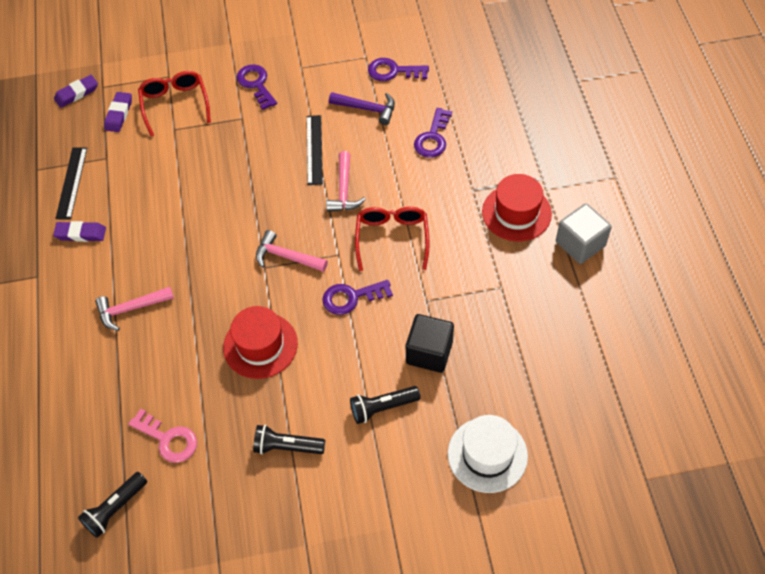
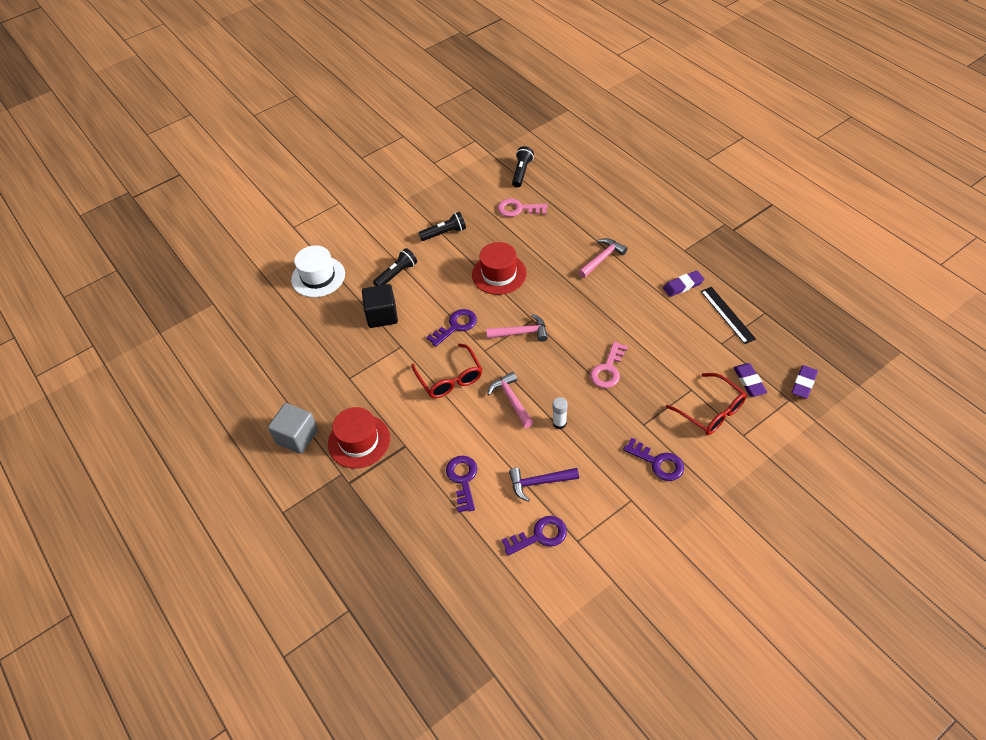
camera: 155 degrees right, 5 degrees down
black ruler [306,115,323,185] -> white glue stick [553,397,568,429]
none -> pink key [590,342,628,388]

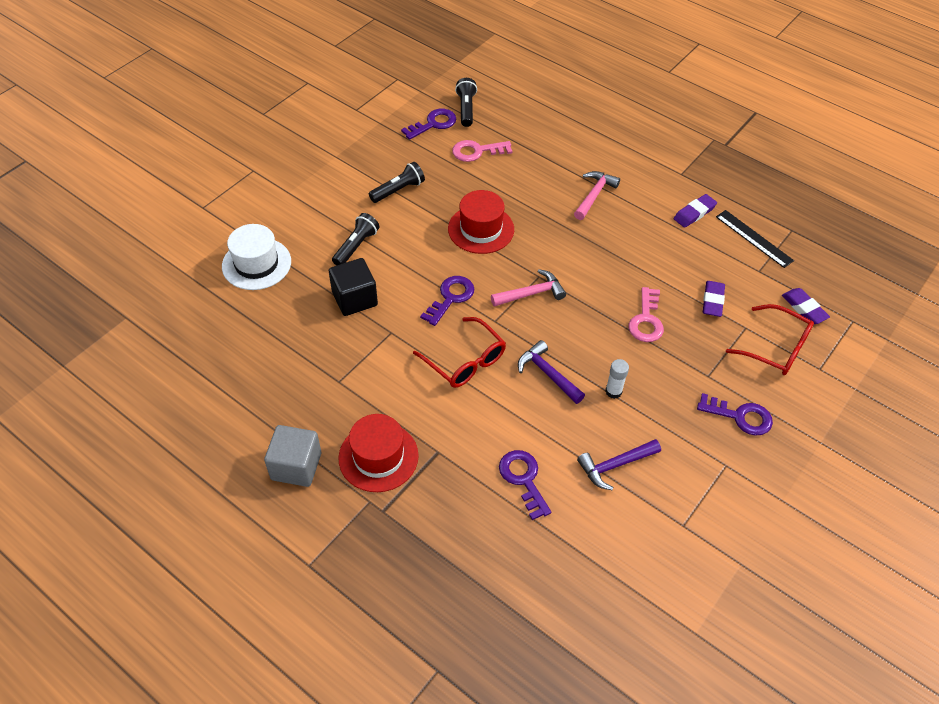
camera: 20 degrees left, 0 degrees up
pink hammer [487,372,534,428] -> purple hammer [518,340,585,404]
purple key [502,516,567,556] -> purple key moved to [401,109,456,140]
purple eraser [792,365,818,399] -> purple eraser moved to [703,281,725,317]

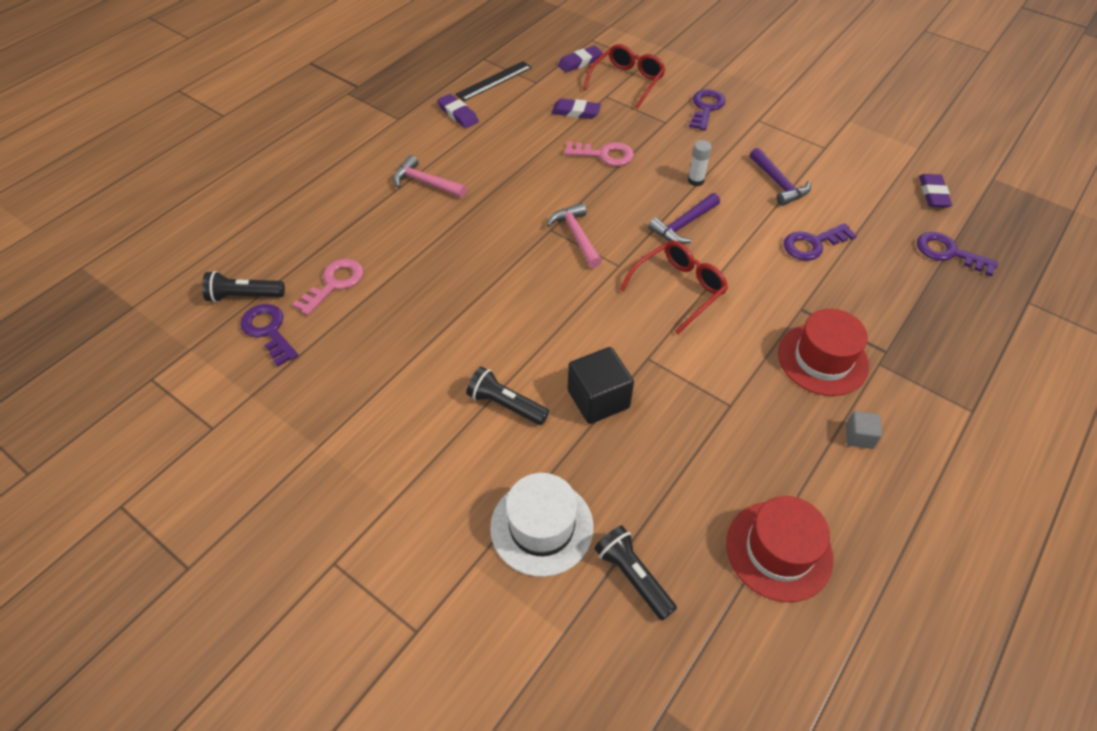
camera: 90 degrees left, 0 degrees up
grey cube [264,425,321,487] -> grey cube [846,411,882,449], size x0.53
black flashlight [369,162,425,203] -> black flashlight moved to [594,525,677,621]
purple key [420,276,474,326] -> purple key moved to [917,232,998,277]
red hat [448,190,514,254] -> red hat moved to [726,496,834,602]
pink key [452,140,512,162] -> pink key turned 135 degrees counterclockwise [292,259,363,316]
none -> purple eraser [919,174,952,208]

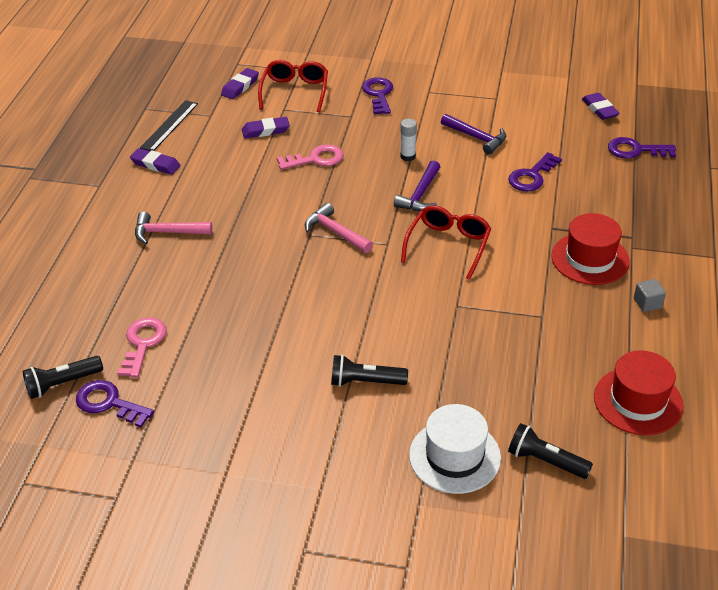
camera: 25 degrees left, 10 degrees down
black cube [568,347,634,424] -> none

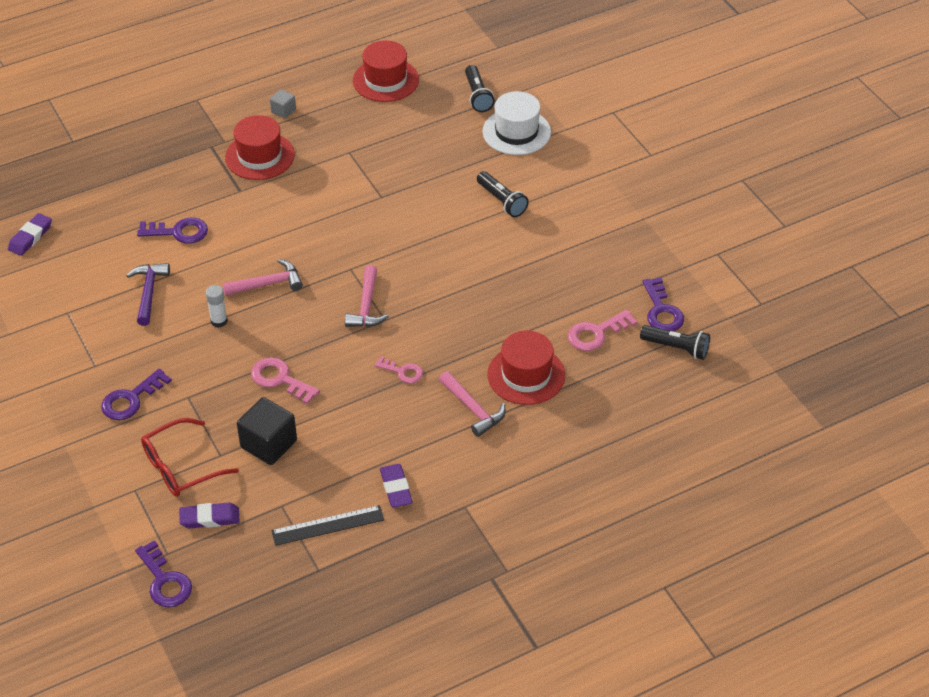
camera: 130 degrees left, 5 degrees up
purple eraser [242,117,290,139] -> black cube [237,397,297,465]
purple hammer [394,161,440,211] -> pink hammer [222,259,303,296]
red glasses [401,205,491,280] -> none
purple key [608,137,676,159] -> purple key moved to [135,540,192,607]
none -> pink key [375,356,423,383]
none -> red hat [488,330,565,405]

